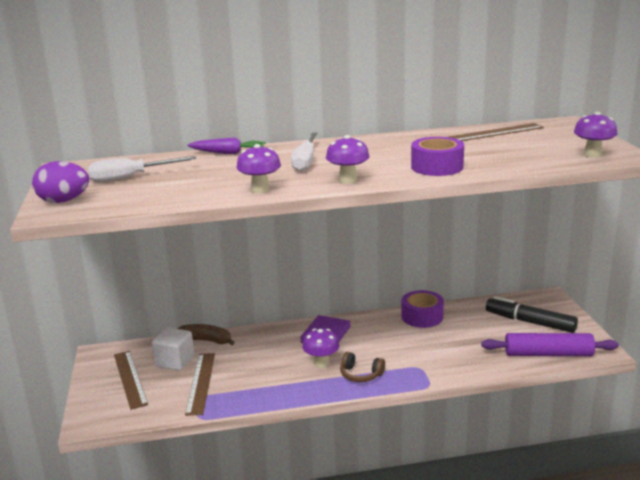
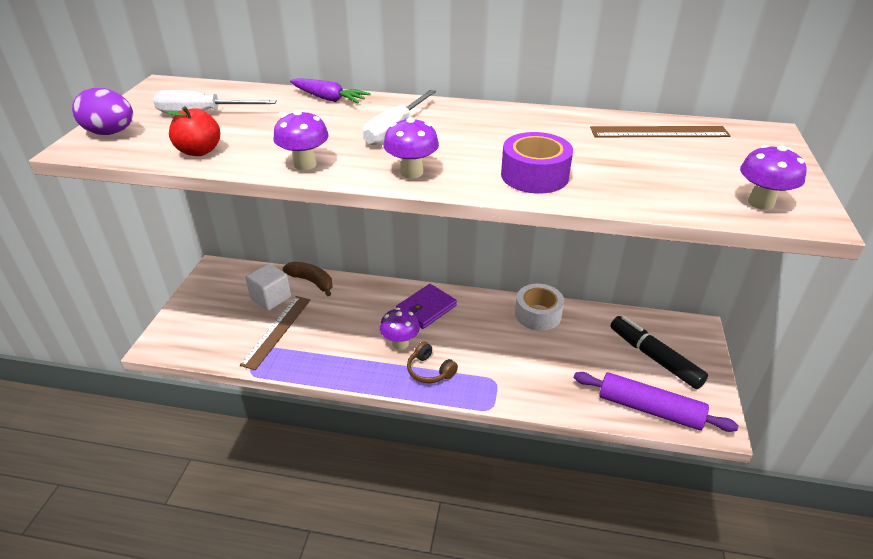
camera: 20 degrees right, 15 degrees up
brown ruler [114,351,148,410] -> none
purple tape [401,290,444,328] -> white tape [515,284,564,331]
none -> red apple [166,106,220,156]

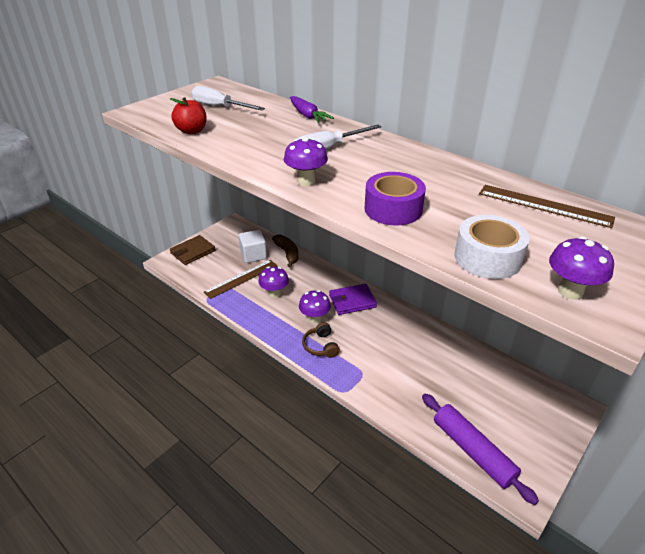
camera: 30 degrees right, 0 degrees up
purple egg [72,88,133,135] -> none
purple mushroom [273,110,329,170] -> purple mushroom moved to [258,266,289,298]
white tape [515,284,564,331] -> white tape moved to [455,215,530,279]
black marker [611,316,708,389] -> none
none -> brown wallet [170,235,216,265]

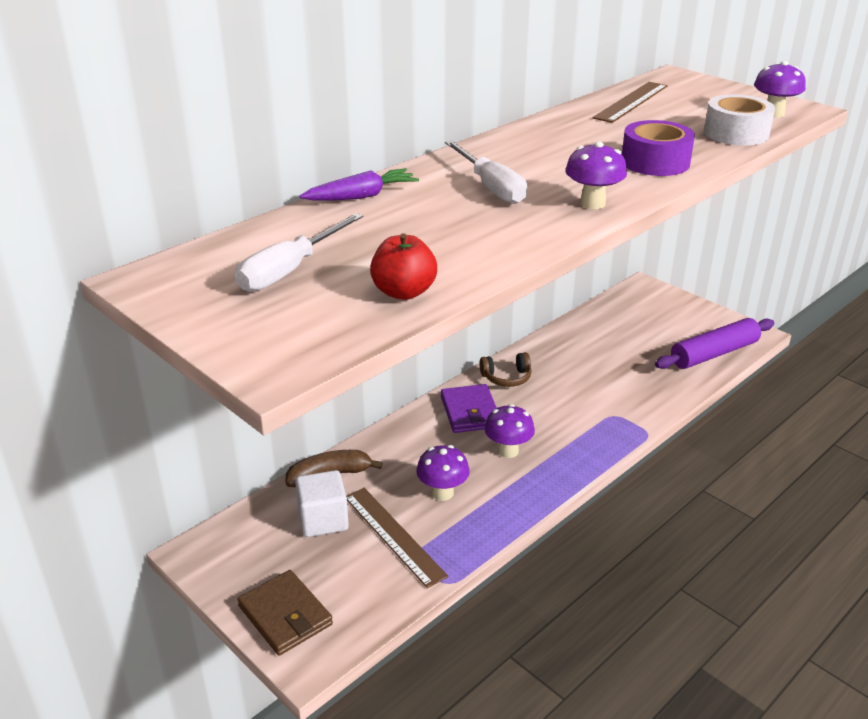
camera: 85 degrees left, 5 degrees down
brown headphones [302,322,340,358] -> brown headphones moved to [480,352,532,387]

